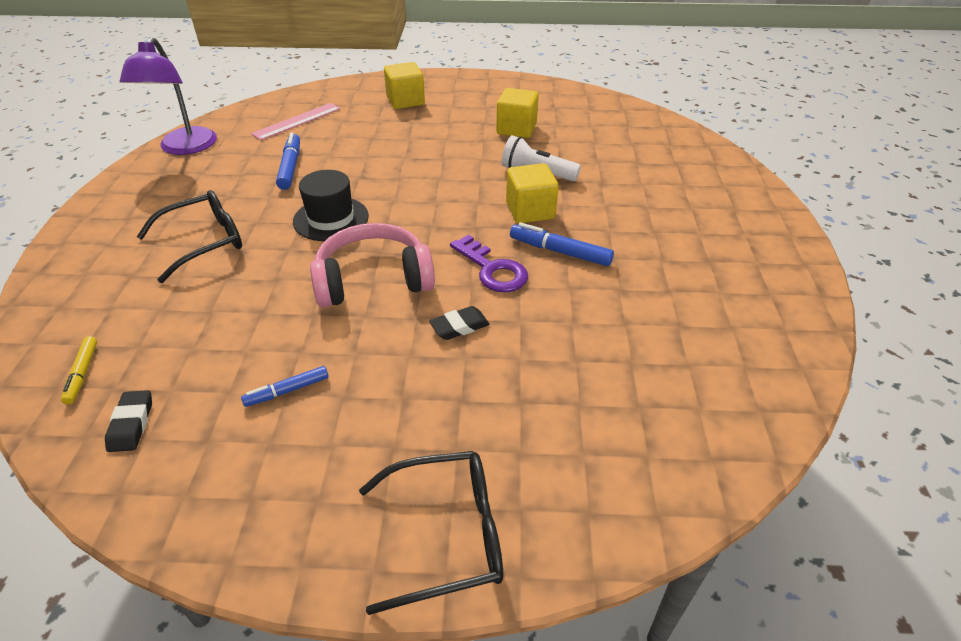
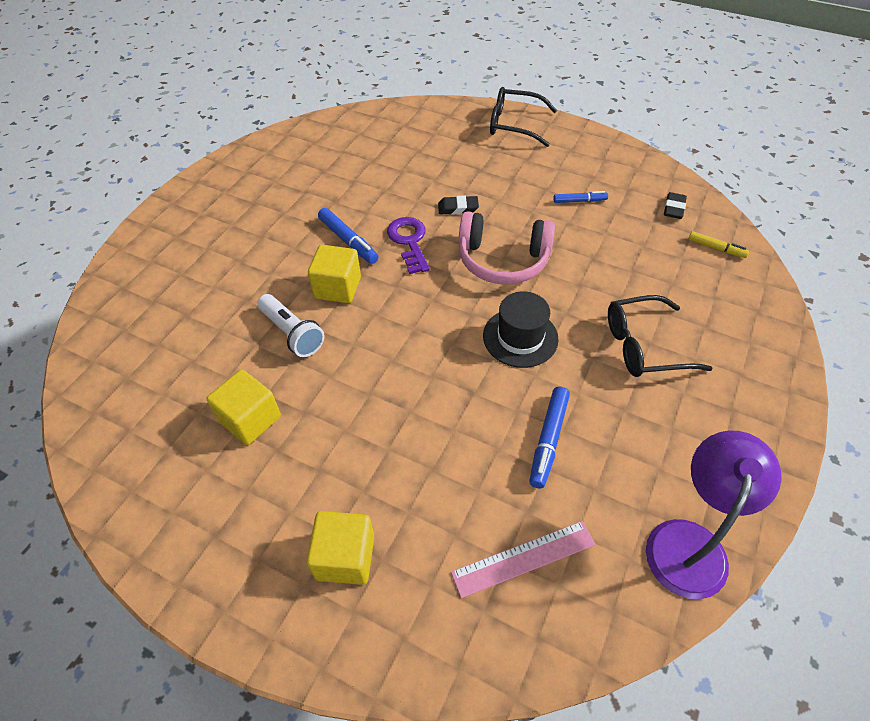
camera: 155 degrees left, 10 degrees up
yellow marker [61,336,97,405] -> yellow marker turned 105 degrees clockwise [689,231,749,258]

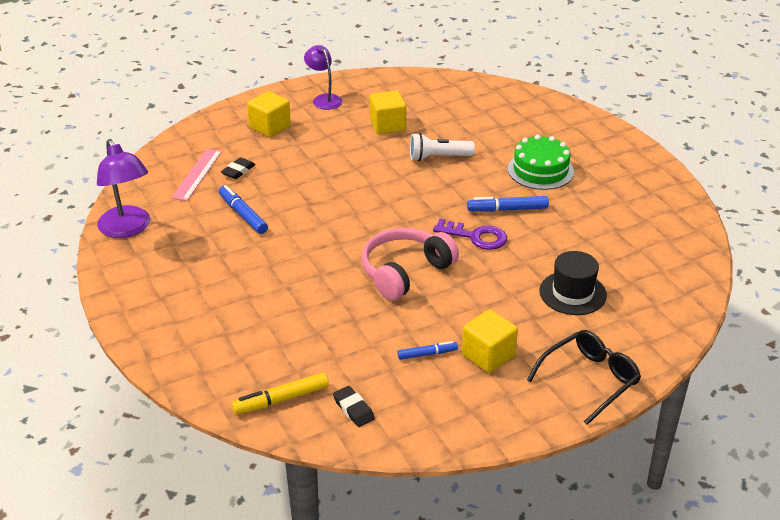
camera: 125 degrees right, 15 degrees down
yellow cube [308,245,361,303] -> yellow cube moved to [462,309,518,373]
black eraser [438,196,479,214] -> black eraser moved to [221,157,255,179]
black hat [483,291,559,368] -> black hat moved to [539,251,607,315]
blue marker [553,191,608,203] -> blue marker turned 135 degrees counterclockwise [397,341,458,360]
black glasses [608,295,713,377] -> none
yellow marker [689,231,749,258] -> yellow marker [232,373,329,415], size x1.56
none -> purple lamp [304,45,342,110]
none -> green cake [508,135,574,190]

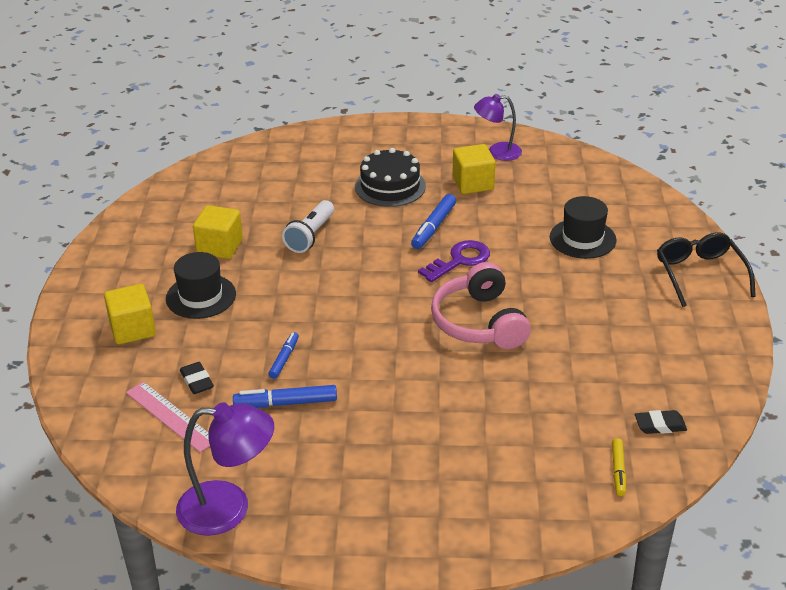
camera: 60 degrees left, 0 degrees up
yellow marker [232,373,329,415] -> yellow marker [612,438,626,496], size x0.64
purple lamp [304,45,342,110] -> purple lamp moved to [474,94,522,161]
blue marker [397,341,458,360] -> blue marker moved to [268,332,299,379]
yellow cube [462,309,518,373] -> yellow cube moved to [452,144,496,194]
green cake [508,135,574,190] -> black cake [355,148,426,207]
none -> black hat [166,252,236,319]

